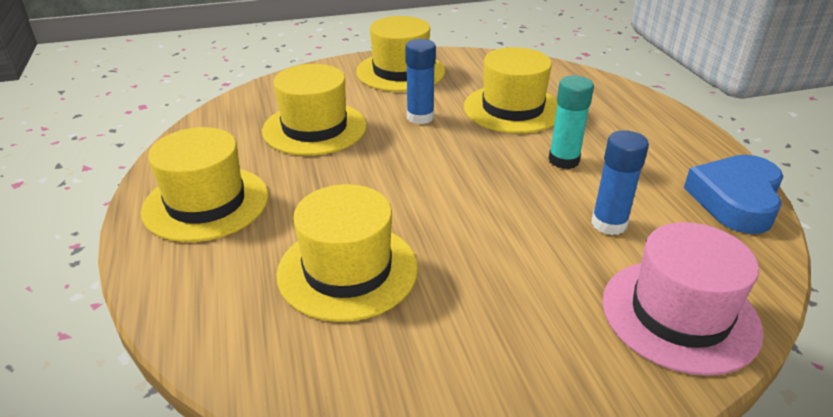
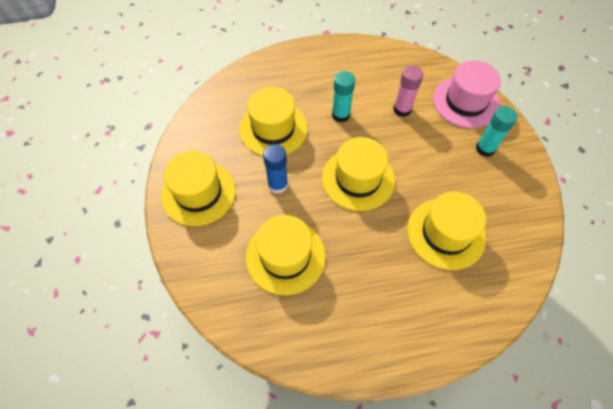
camera: 85 degrees left, 25 degrees up
yellow hat [141,127,268,242] -> yellow hat moved to [322,137,395,211]
blue glue stick [591,130,649,235] -> pink glue stick [393,65,423,117]
blue heart [684,155,784,234] -> none
none -> turquoise glue stick [476,106,517,157]

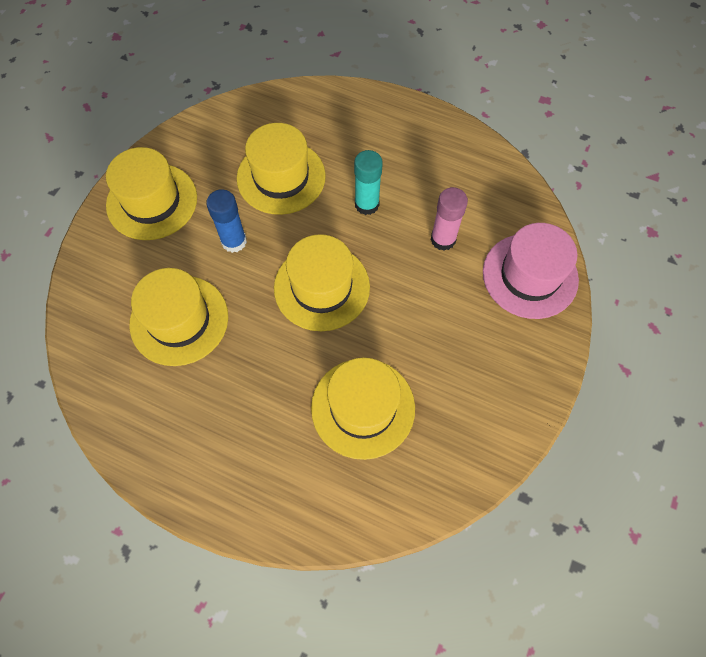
camera: 35 degrees right, 5 degrees up
turquoise glue stick [476,106,517,157] -> none

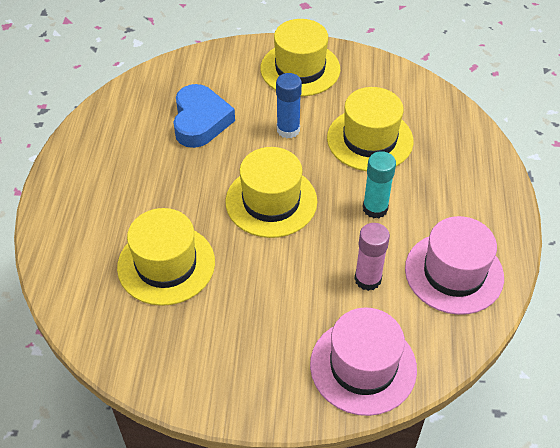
camera: 70 degrees right, 15 degrees down
yellow hat [129,268,228,366] -> blue heart [173,84,235,148]
none -> pink hat [405,216,504,315]

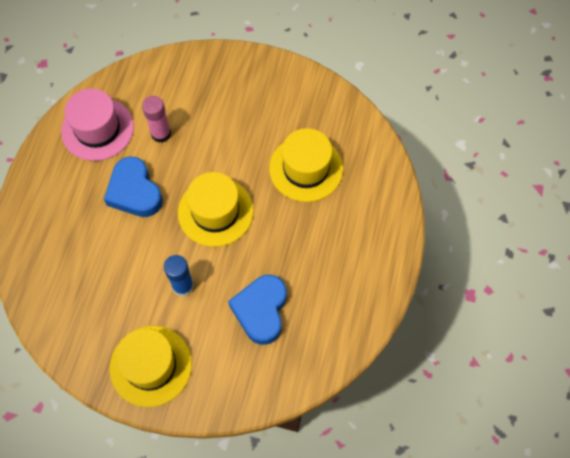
camera: 170 degrees left, 15 degrees up
pink hat [310,307,417,416] -> none
yellow hat [327,87,413,171] -> none
turquoise glue stick [363,151,396,218] -> blue heart [104,157,163,217]

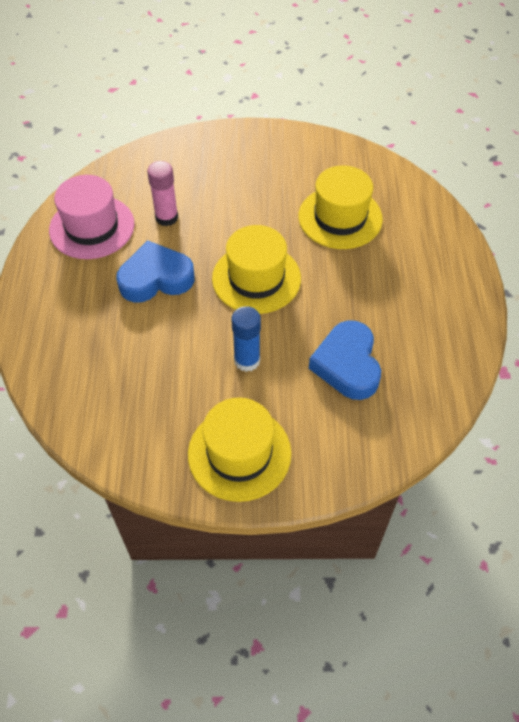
camera: 15 degrees left, 10 degrees down
blue heart [104,157,163,217] -> blue heart turned 120 degrees clockwise [116,240,195,303]

